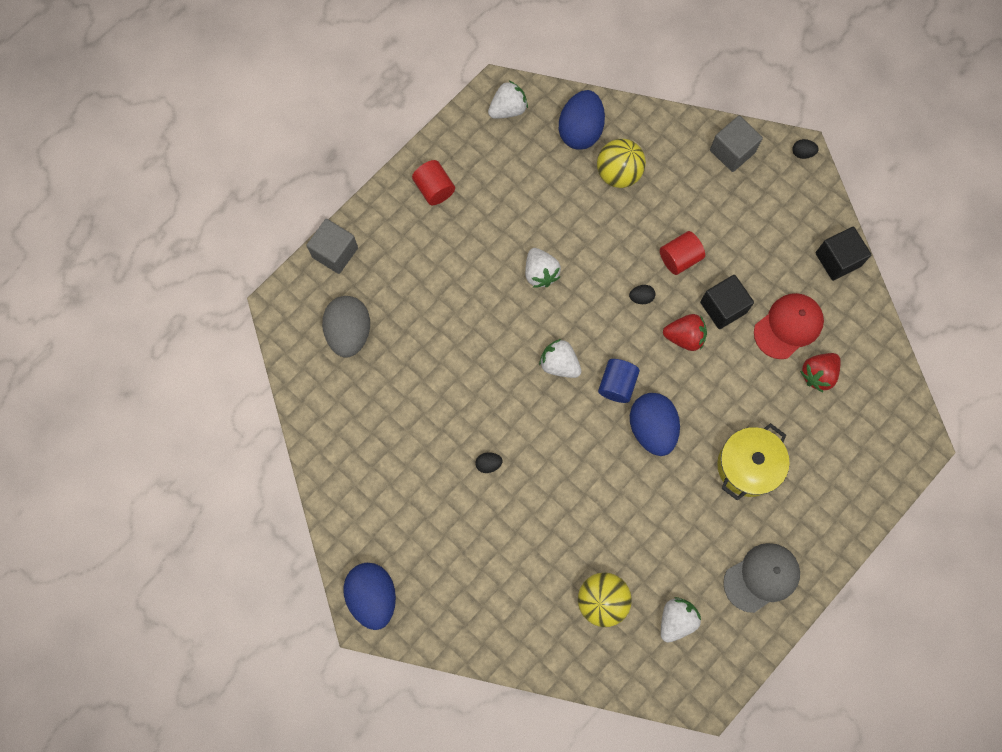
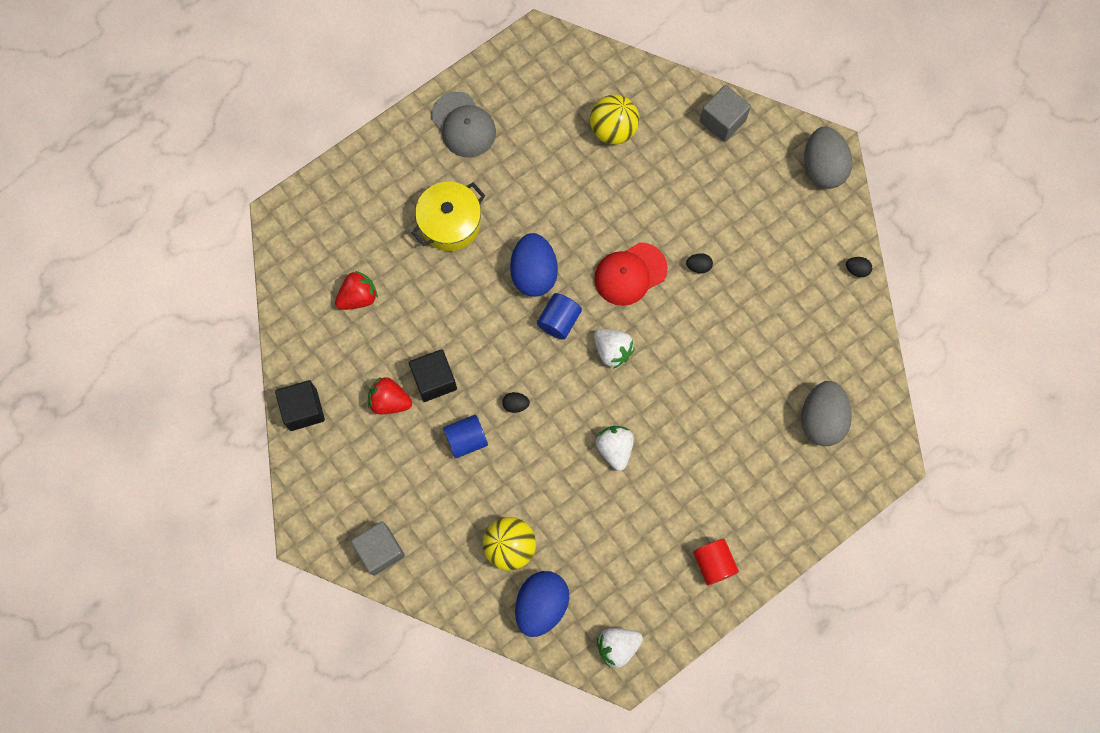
camera: 170 degrees left, 0 degrees up
grey cube [307,219,358,274] -> grey cube moved to [700,85,751,142]
blue egg [343,563,396,630] -> grey egg [804,127,853,189]
red cylinder [660,231,705,275] -> blue cylinder [443,415,488,458]
white strawberry [661,597,701,642] -> none
red strawberry [663,314,707,351] -> red strawberry moved to [368,377,412,414]
grey cap [723,543,800,613] -> grey cap turned 105 degrees counterclockwise [431,92,496,158]
red cap [754,293,824,359] -> red cap moved to [594,242,668,306]
black egg [792,139,819,159] -> black egg moved to [846,257,872,277]

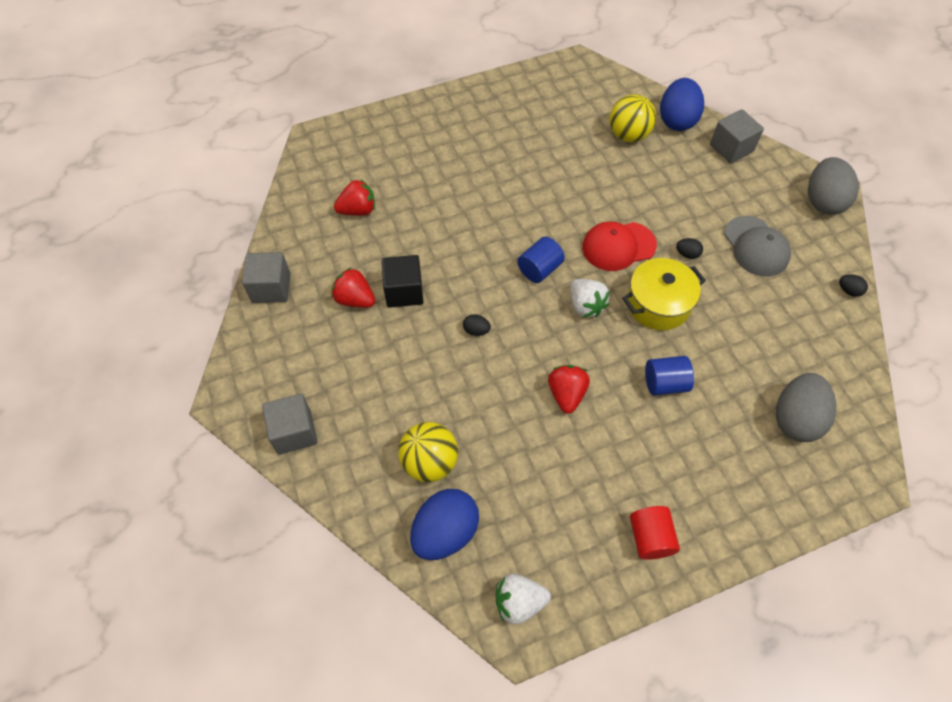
camera: 15 degrees right, 15 degrees down
black cube [275,380,325,431] -> grey cube [242,252,291,303]
yellow pot [411,182,485,251] -> yellow pot moved to [622,258,706,330]
grey cap [431,92,496,158] -> grey cap moved to [724,216,791,277]
blue cylinder [443,415,488,458] -> blue cylinder moved to [645,356,694,396]
blue egg [510,233,558,297] -> blue egg moved to [660,78,704,131]
white strawberry [596,426,634,471] -> red strawberry [548,365,590,414]

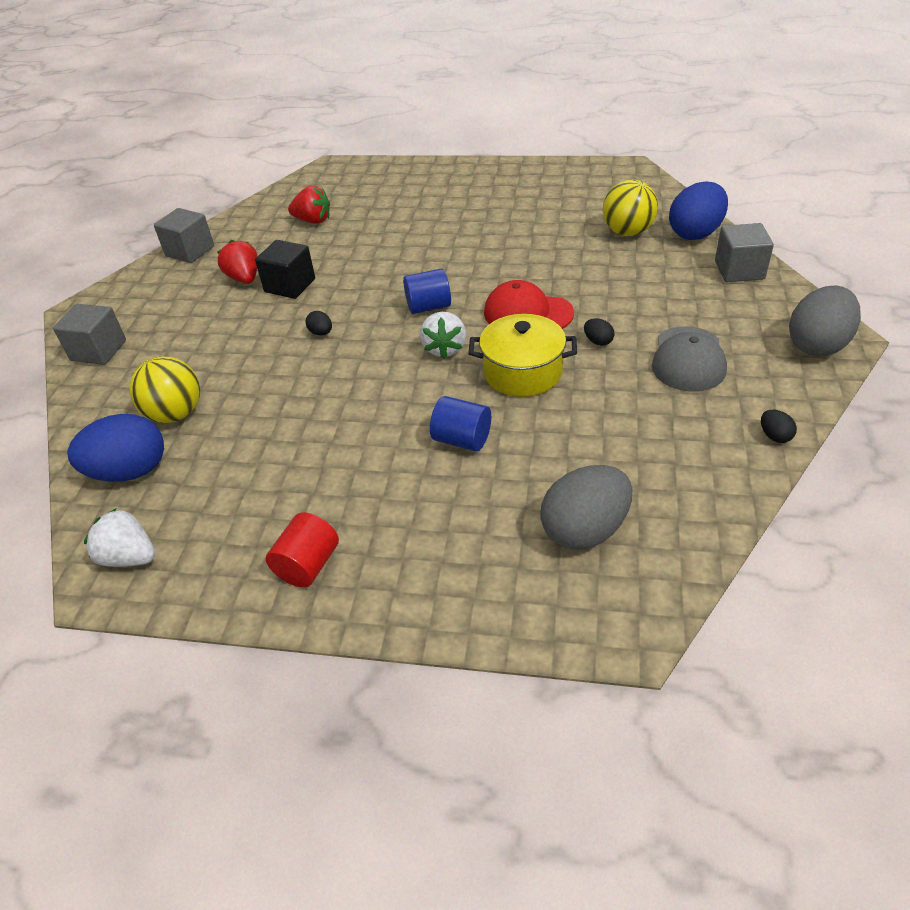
camera: 35 degrees right, 15 degrees down
red strawberry [548,365,590,414] -> none

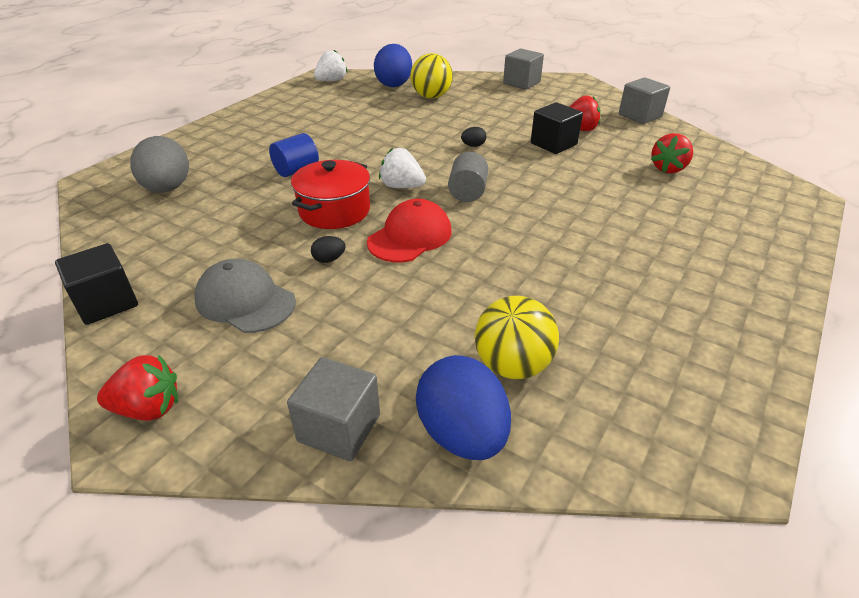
camera: 110 degrees right, 5 degrees down
red cylinder [266,512,339,588] -> none
blue cylinder [403,268,451,314] -> grey cylinder [448,152,488,202]
yellow pot [468,314,577,397] -> red pot [291,160,370,229]
black egg [761,410,797,443] -> black cube [55,243,138,325]
grey egg [789,285,861,356] -> red strawberry [97,355,178,421]

